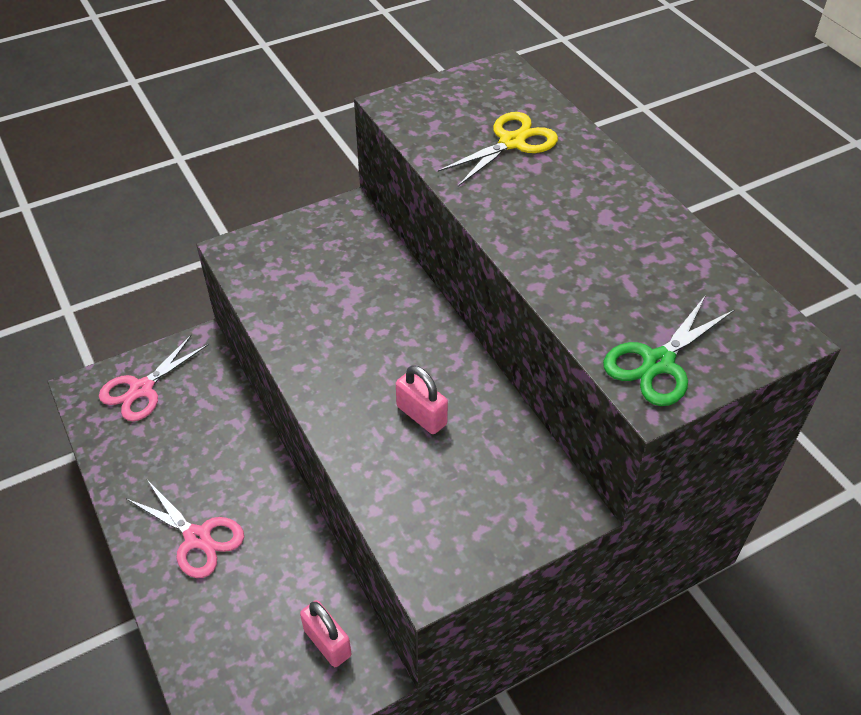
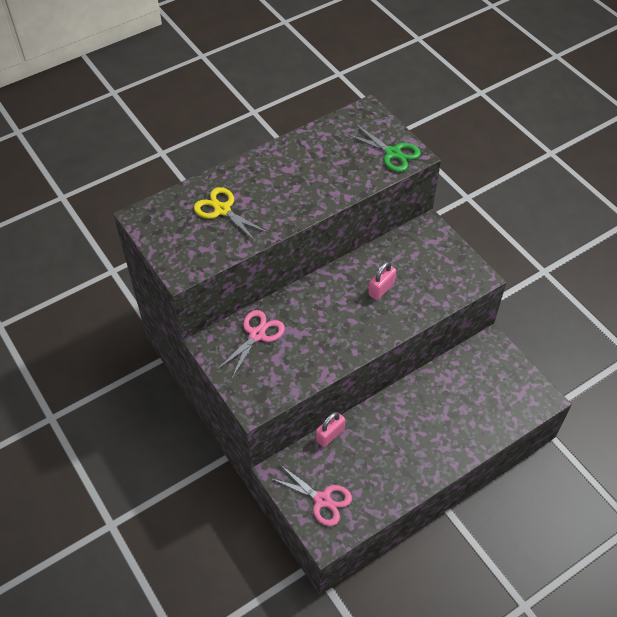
camera: 95 degrees left, 5 degrees up
pink scissors [127,480,244,578] -> pink scissors moved to [217,310,285,378]
pink padlock [300,600,351,667] -> pink padlock moved to [316,412,345,447]

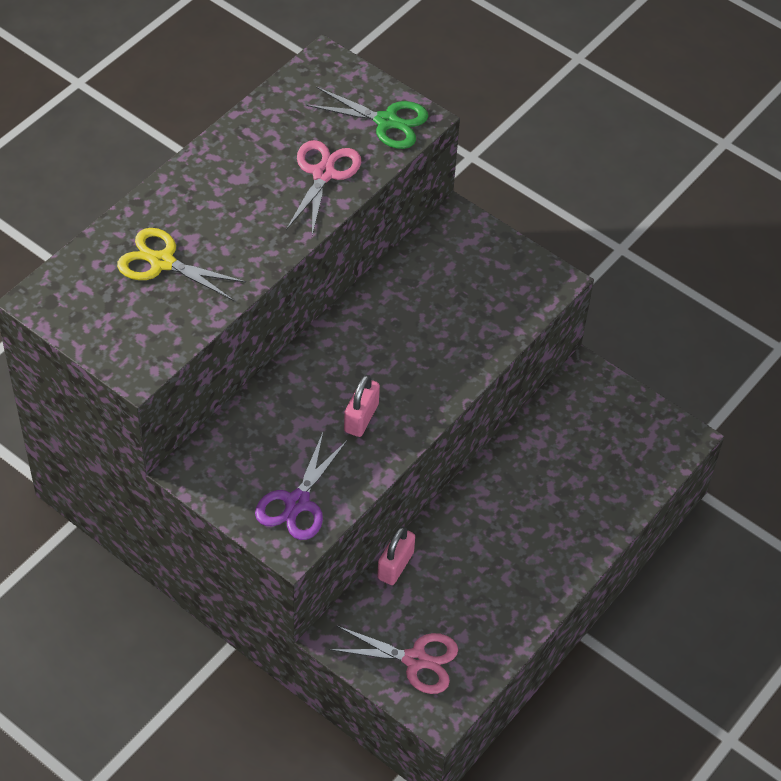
camera: 20 degrees left, 0 degrees up
pink scissors [217,310,285,378] -> pink scissors moved to [286,140,361,235]
pink padlock [368,261,396,300] -> pink padlock moved to [344,375,380,437]
none -> purple scissors [255,433,348,540]

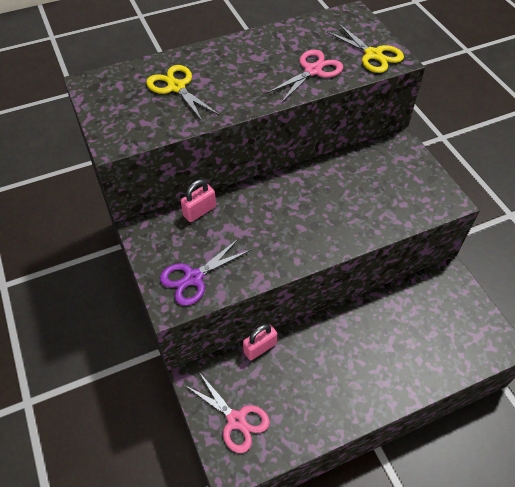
camera: 30 degrees right, 0 degrees up
green scissors [306,87,428,149] -> yellow scissors [326,23,404,73]
pink padlock [344,375,380,437] -> pink padlock moved to [181,180,216,222]

